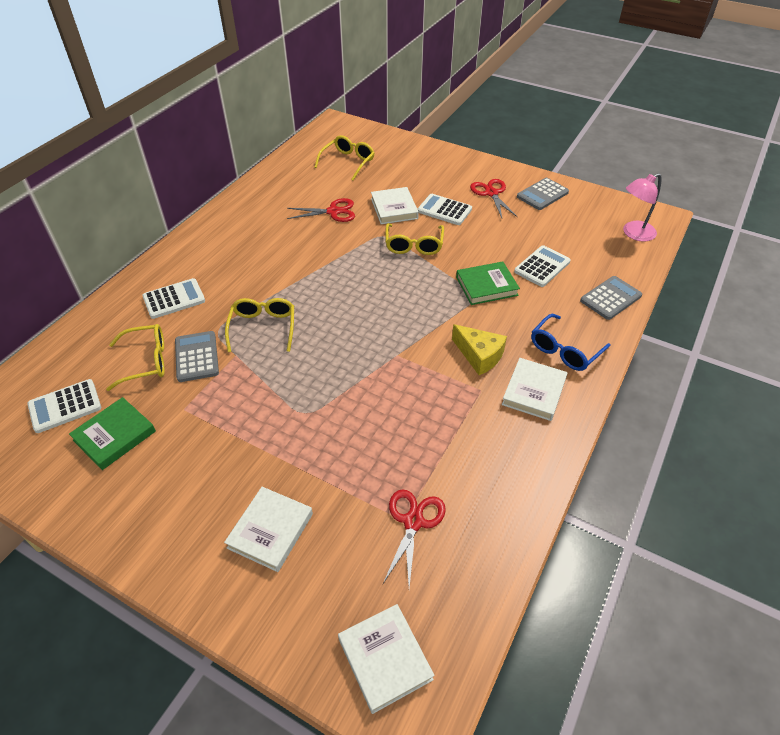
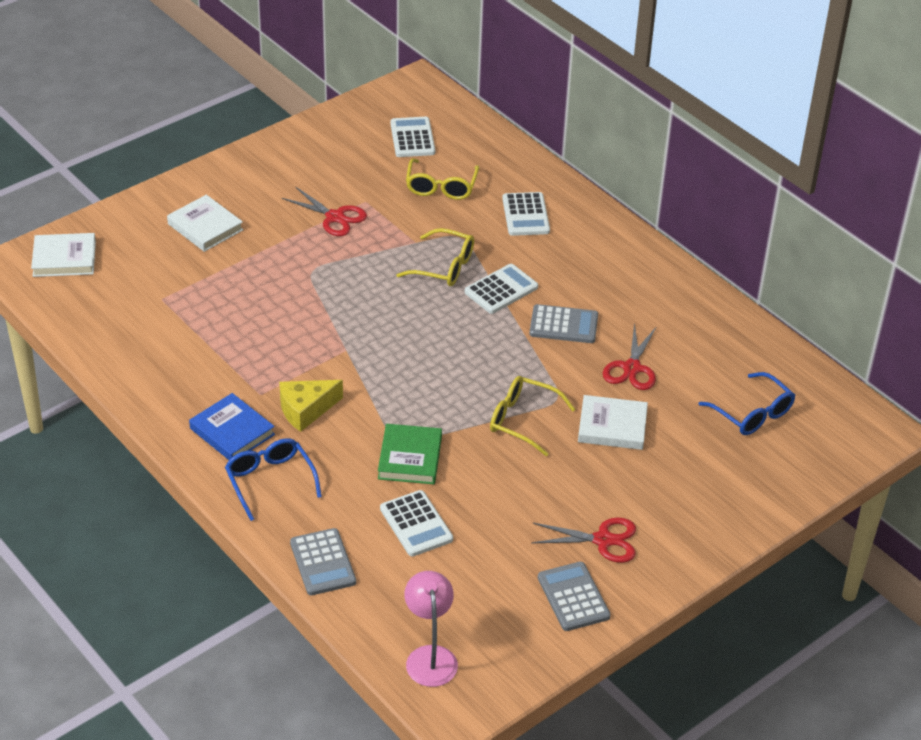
camera: 110 degrees right, 5 degrees down
green book [69,397,156,470] -> none
grey calculator [175,331,219,382] -> grey calculator moved to [529,304,598,343]
yellow glasses [315,135,374,180] -> blue glasses [699,372,795,435]
red scissors [383,489,446,588] -> red scissors moved to [282,186,367,236]
white calculator [418,194,472,225] -> white calculator moved to [465,264,538,314]
white book [502,358,568,421] -> blue book [189,393,275,460]

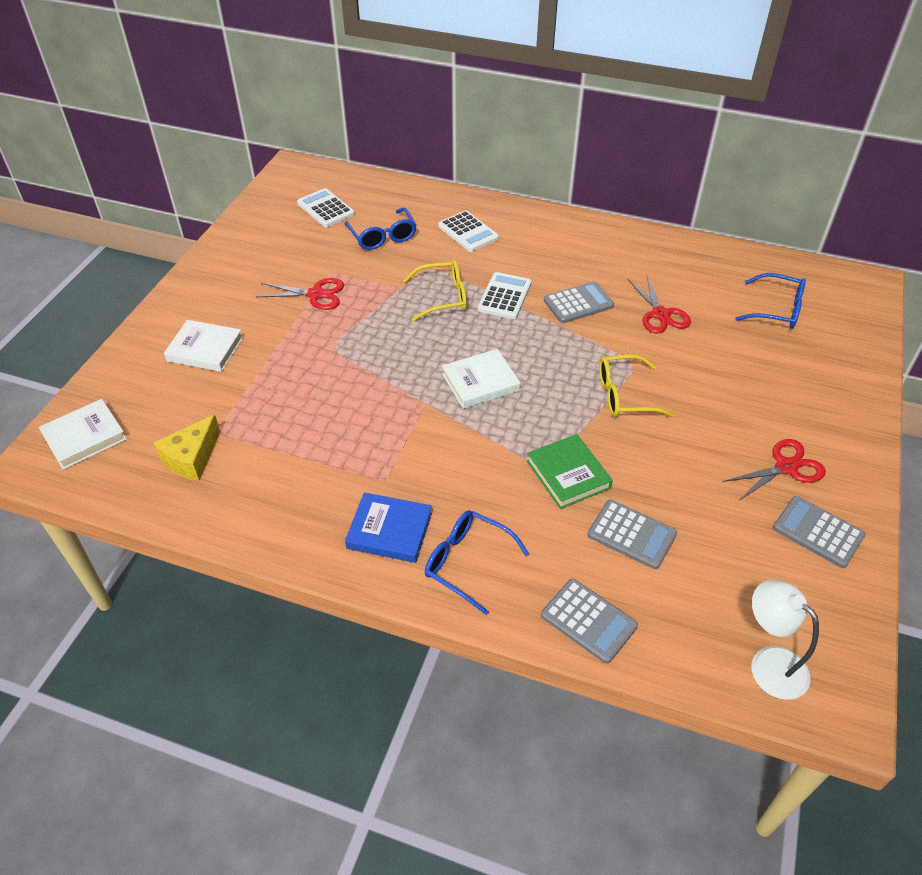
camera: 30 degrees left, 5 degrees up
yellow cheese [279,380,343,432] -> yellow cheese moved to [154,414,220,481]
white calculator [380,490,453,557] -> grey calculator [587,500,677,569]
pink lamp [404,571,458,687] -> white lamp [751,580,819,700]
yellow glasses [406,158,479,200] -> blue glasses [345,208,416,250]
white book [578,395,648,450] -> white book moved to [442,349,520,409]

